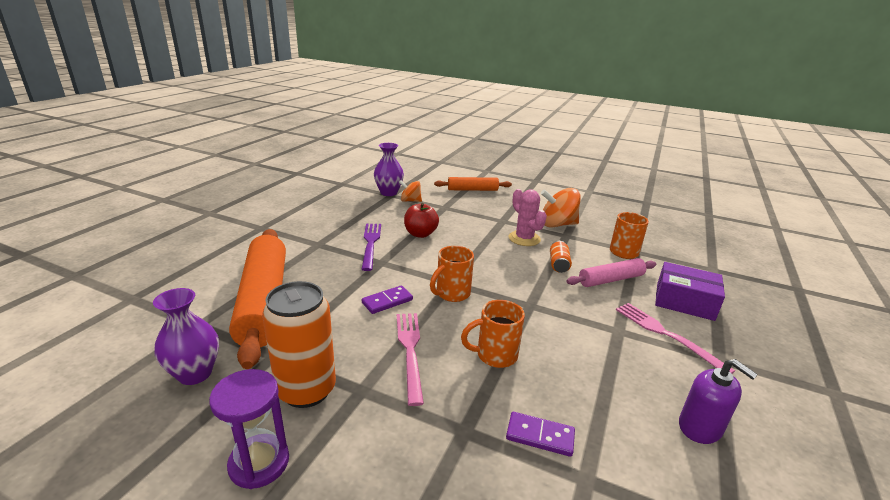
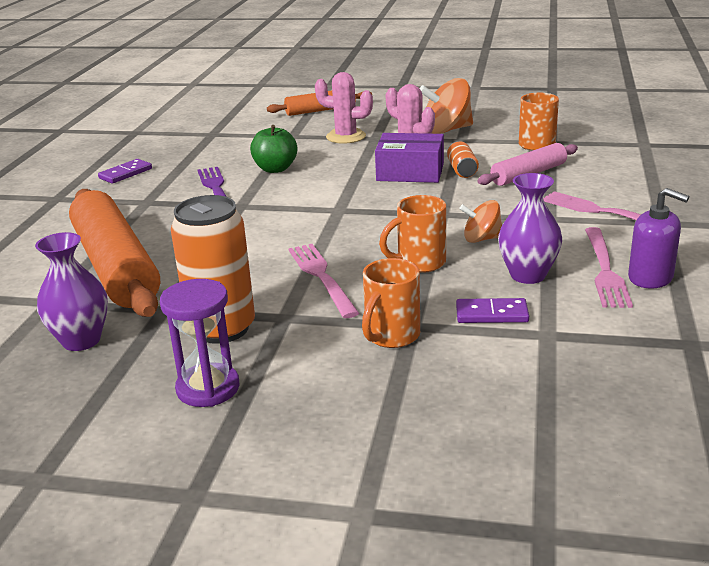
camera: 10 degrees left, 0 degrees up
purple domino [362,285,413,314] -> purple domino moved to [98,159,152,184]
purple vase [374,143,404,196] -> purple vase moved to [498,173,562,284]
orange spinning top [399,181,422,202] -> orange spinning top moved to [459,200,502,243]
red apple [404,203,439,238] -> green apple [250,125,297,173]
orange mug [430,246,474,302] -> orange mug moved to [362,258,420,348]
purple box [655,262,725,321] -> purple box moved to [375,133,444,183]
none -> pink cactus [315,72,373,144]
none -> pink fork [585,227,633,308]

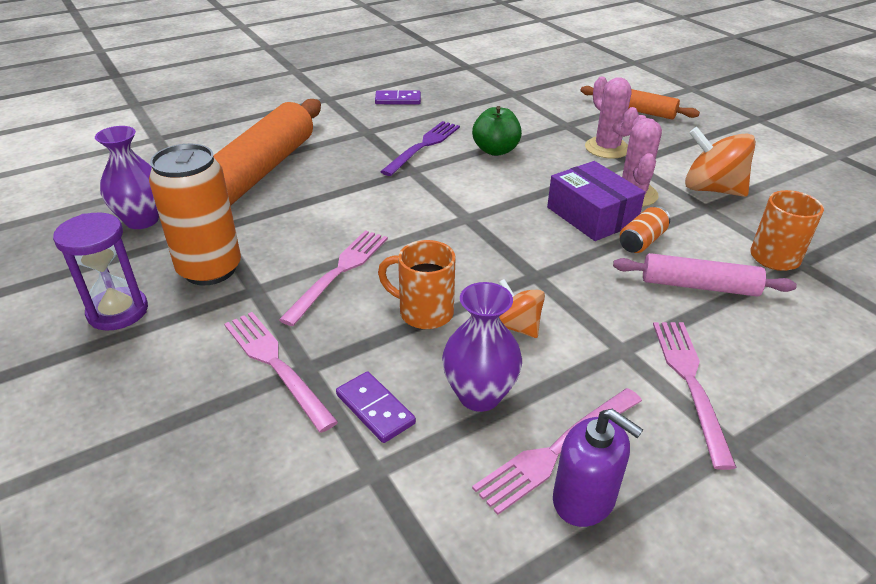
camera: 45 degrees right, 10 degrees up
orange mug [362,258,420,348] -> pink fork [224,312,338,433]
purple soap dispenser [628,188,689,289] -> purple soap dispenser turned 45 degrees counterclockwise [553,409,643,527]

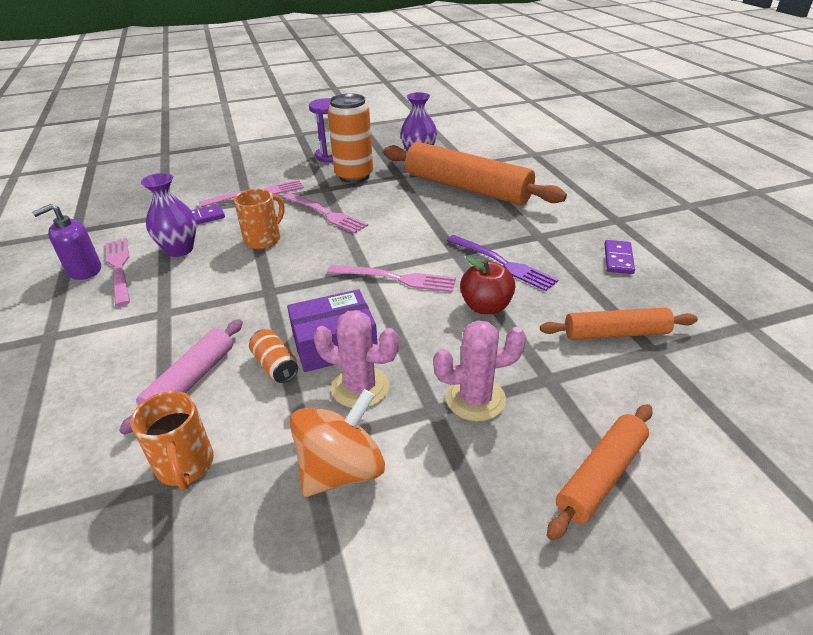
camera: 105 degrees right, 0 degrees up
green apple [472,106,522,156] -> red apple [460,256,516,314]
orange spinning top [498,279,545,338] -> none
pink fork [653,322,737,470] -> pink fork moved to [327,265,456,292]
none -> orange rolling pin [540,307,698,340]

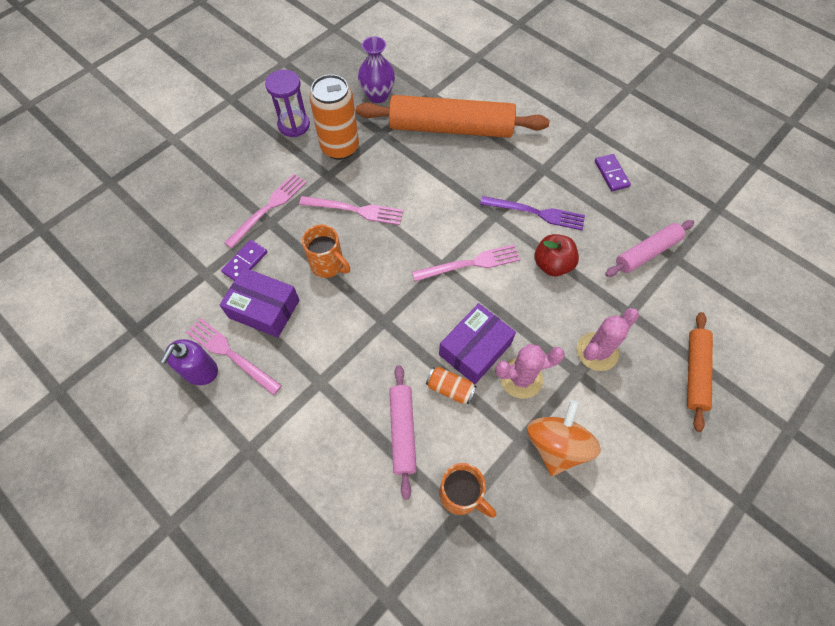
camera: 30 degrees left, 25 degrees up
purple vase [141,173,197,257] -> purple box [220,267,299,338]
orange mug [234,189,284,249] -> orange mug turned 120 degrees clockwise [302,225,350,278]
orange rolling pin [540,307,698,340] -> pink rolling pin [605,220,694,277]

